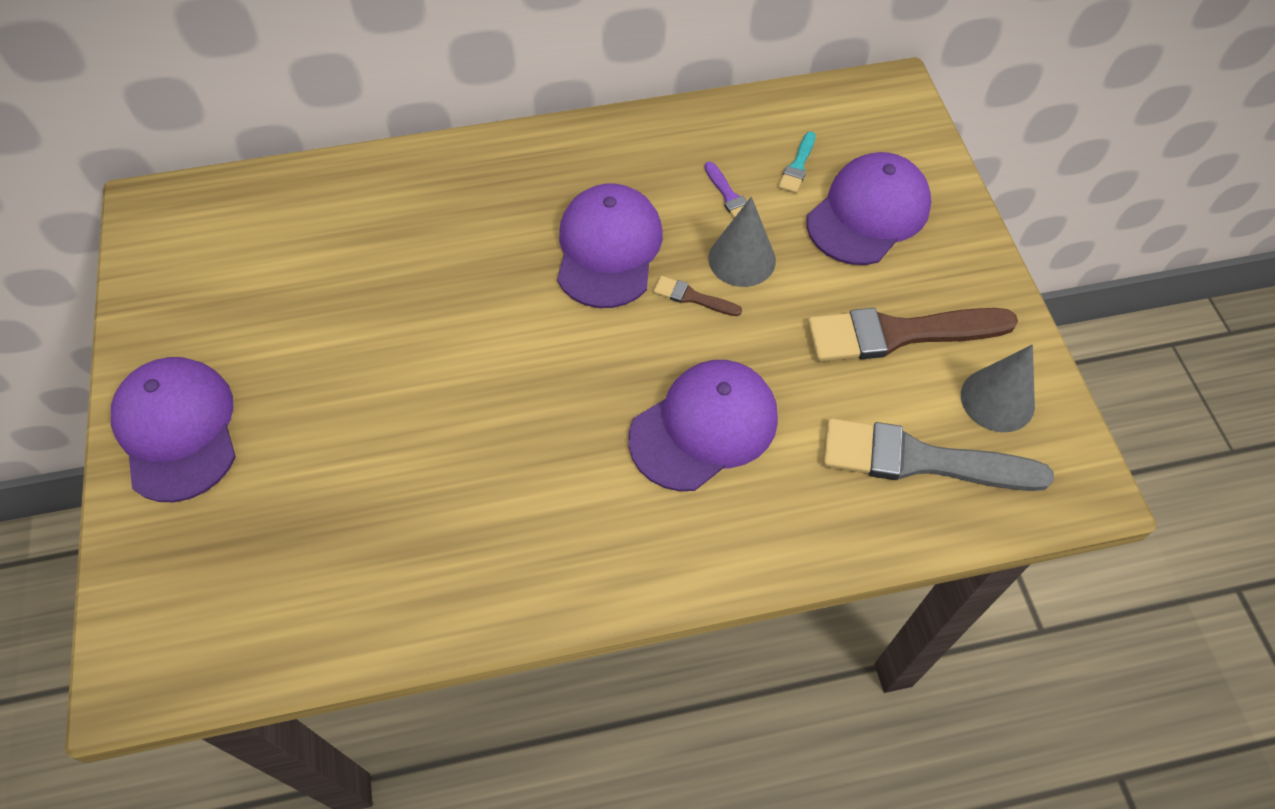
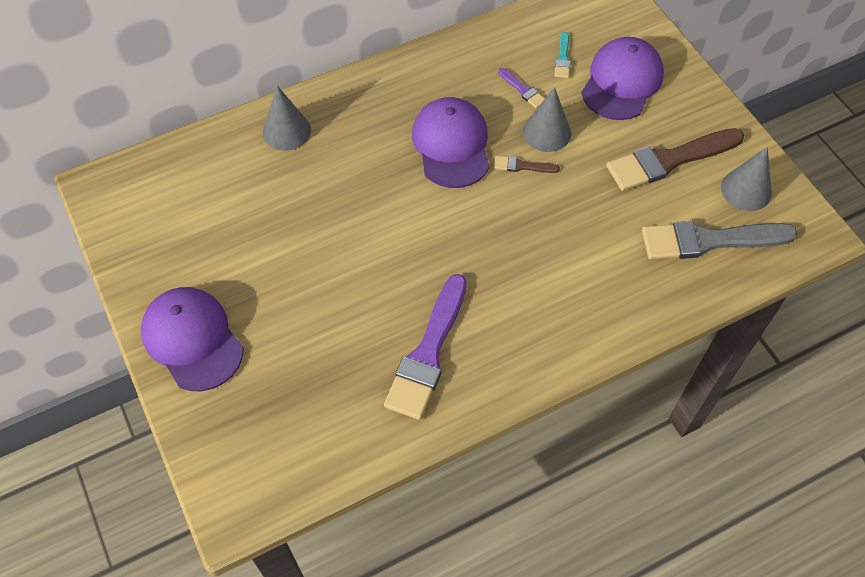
camera: 15 degrees left, 0 degrees up
purple cap [628,360,778,491] -> none
none -> grey cone [263,86,311,151]
none -> purple brush [384,274,467,420]

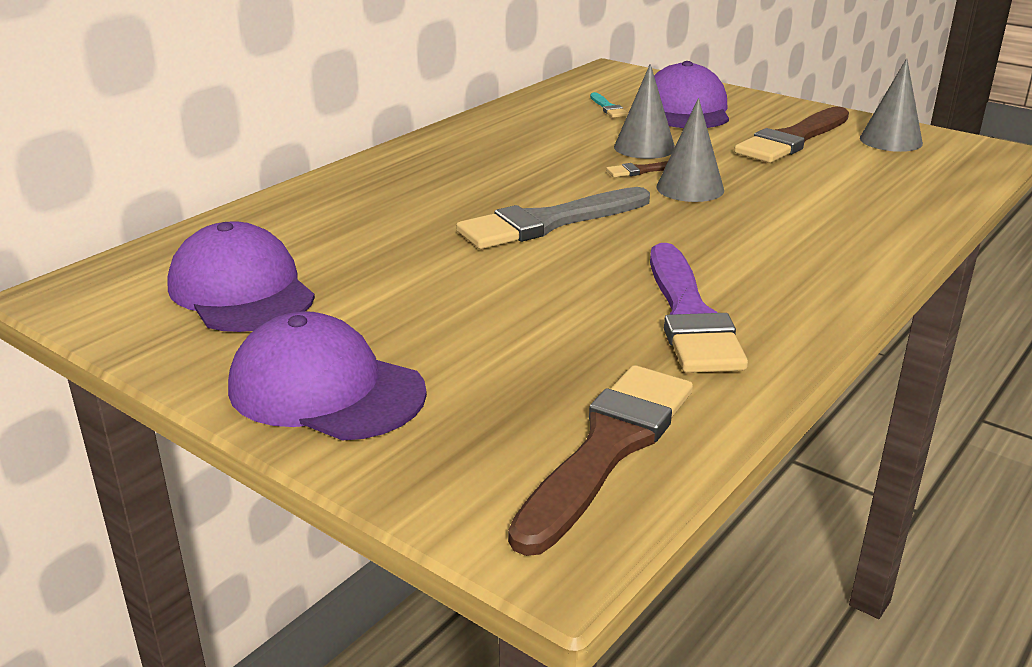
camera: 25 degrees left, 30 degrees down
grey cone [263,86,311,151] -> grey cone moved to [657,98,724,202]
purple cap [412,97,490,188] -> purple cap moved to [167,221,315,332]
purple brush [498,68,545,109] -> none
grey brush [642,221,798,259] -> grey brush moved to [456,187,650,249]
none -> brown brush [508,365,693,556]

